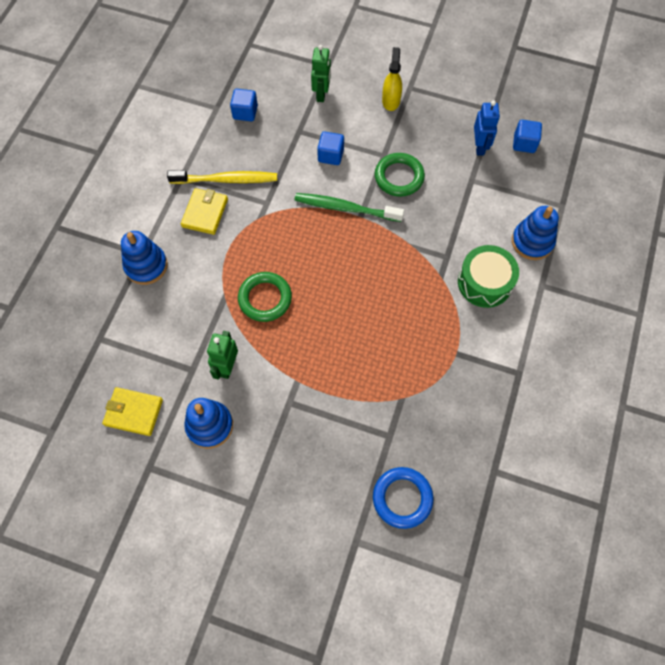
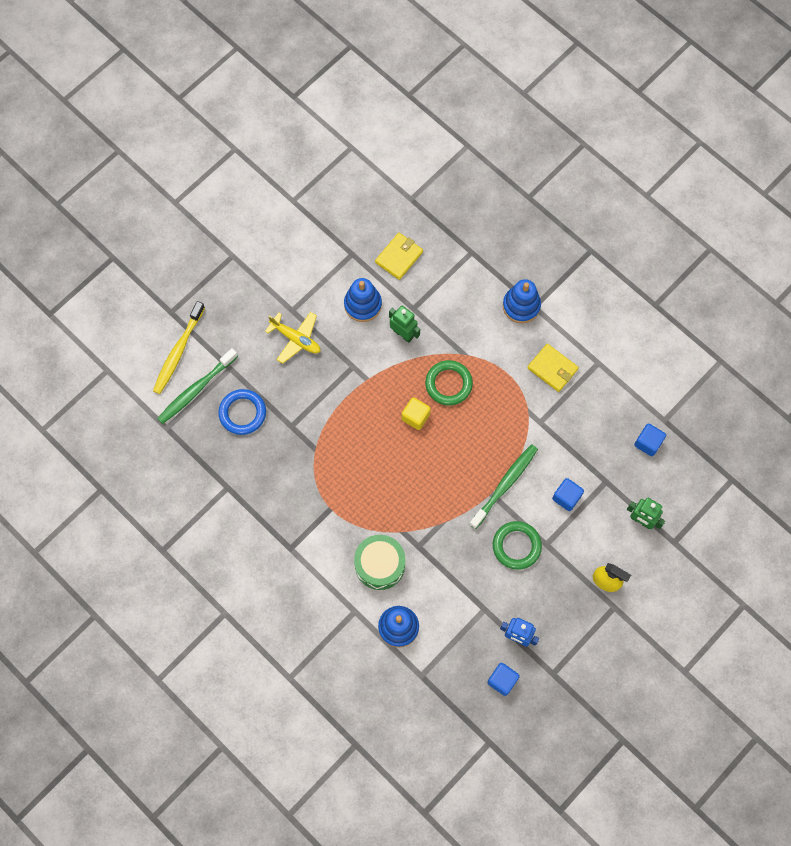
camera: 115 degrees right, 5 degrees up
yellow toothbrush [167,170,277,184] -> yellow toothbrush moved to [153,301,205,394]
none -> green toothbrush [157,348,238,424]
none -> yellow plane [265,312,320,364]
none -> yellow cube [402,397,431,430]

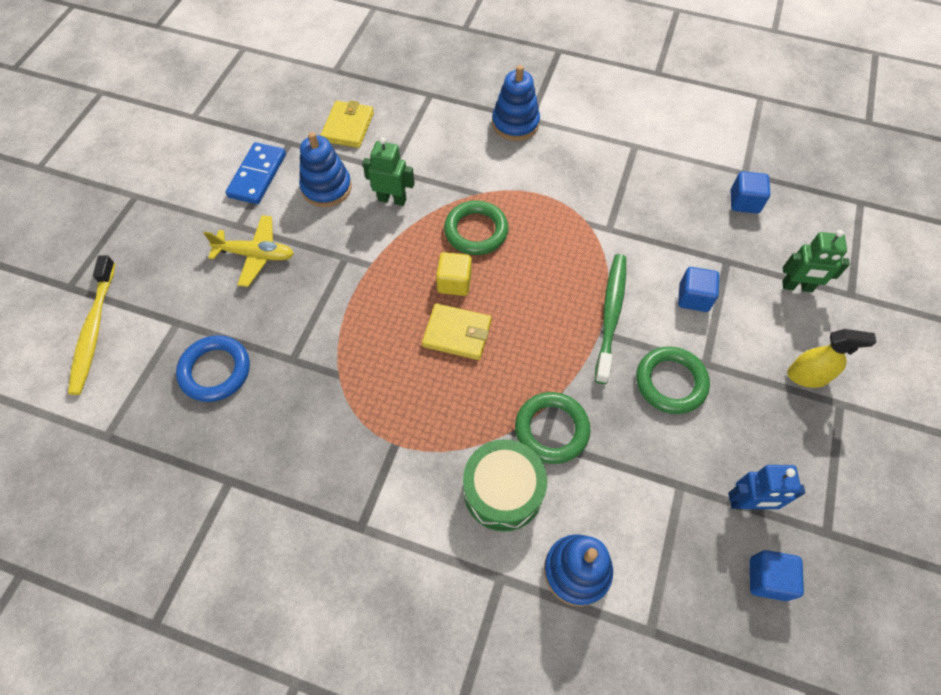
camera: 25 degrees left, 10 degrees down
green toothbrush [157,348,238,424] -> none
yellow wallet [527,344,579,392] -> yellow wallet moved to [422,303,492,360]
none -> blue domino [225,142,286,204]
none -> green ring [515,392,591,464]

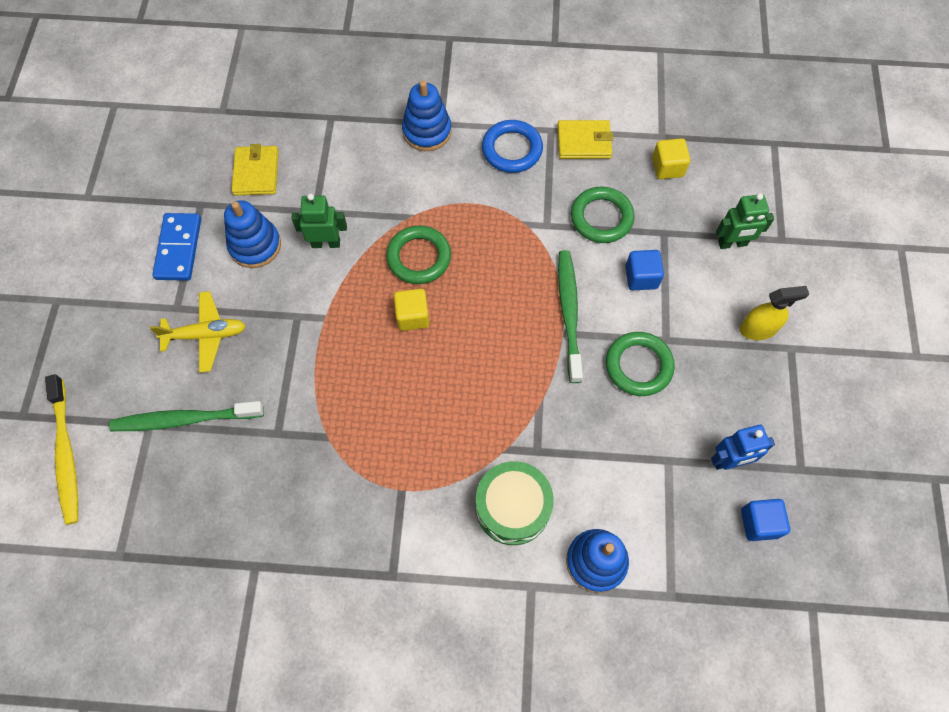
camera: 15 degrees left, 5 degrees up
blue ring [176,335,250,402] -> blue ring moved to [482,120,543,173]
yellow wallet [422,303,492,360] -> yellow wallet moved to [557,120,613,159]
green ring [515,392,591,464] -> green ring moved to [571,187,635,243]
blue cube [731,171,770,214] -> yellow cube [652,138,690,179]
none -> green toothbrush [109,401,264,431]

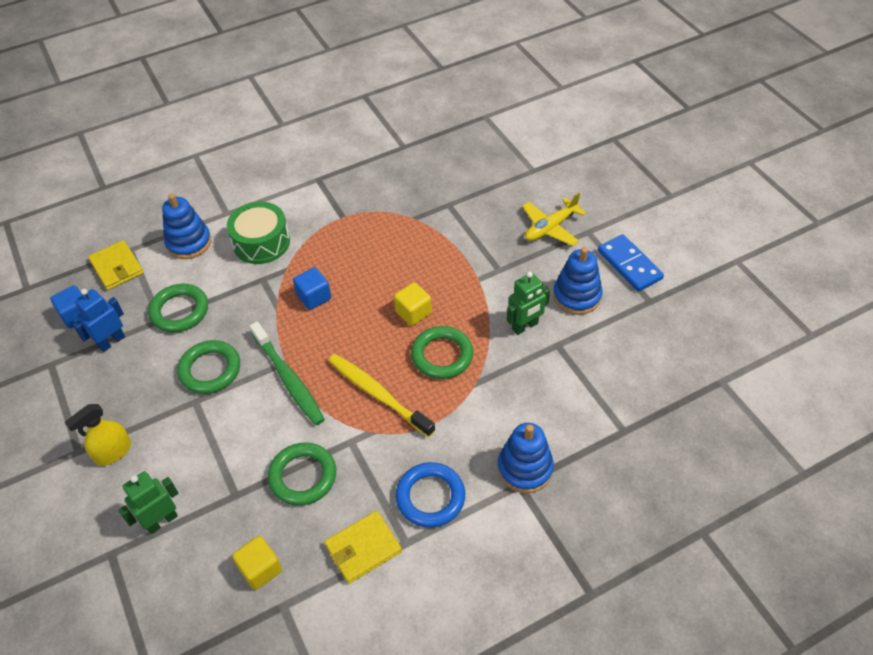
camera: 150 degrees right, 15 degrees down
yellow toothbrush [45,374,78,525] -> yellow toothbrush moved to [328,354,435,437]
green toothbrush [109,401,264,431] -> none
yellow wallet [231,144,279,195] -> yellow wallet moved to [88,240,144,290]
blue cube [625,250,664,290] -> blue cube moved to [293,267,331,310]
none -> green ring [148,284,208,332]

